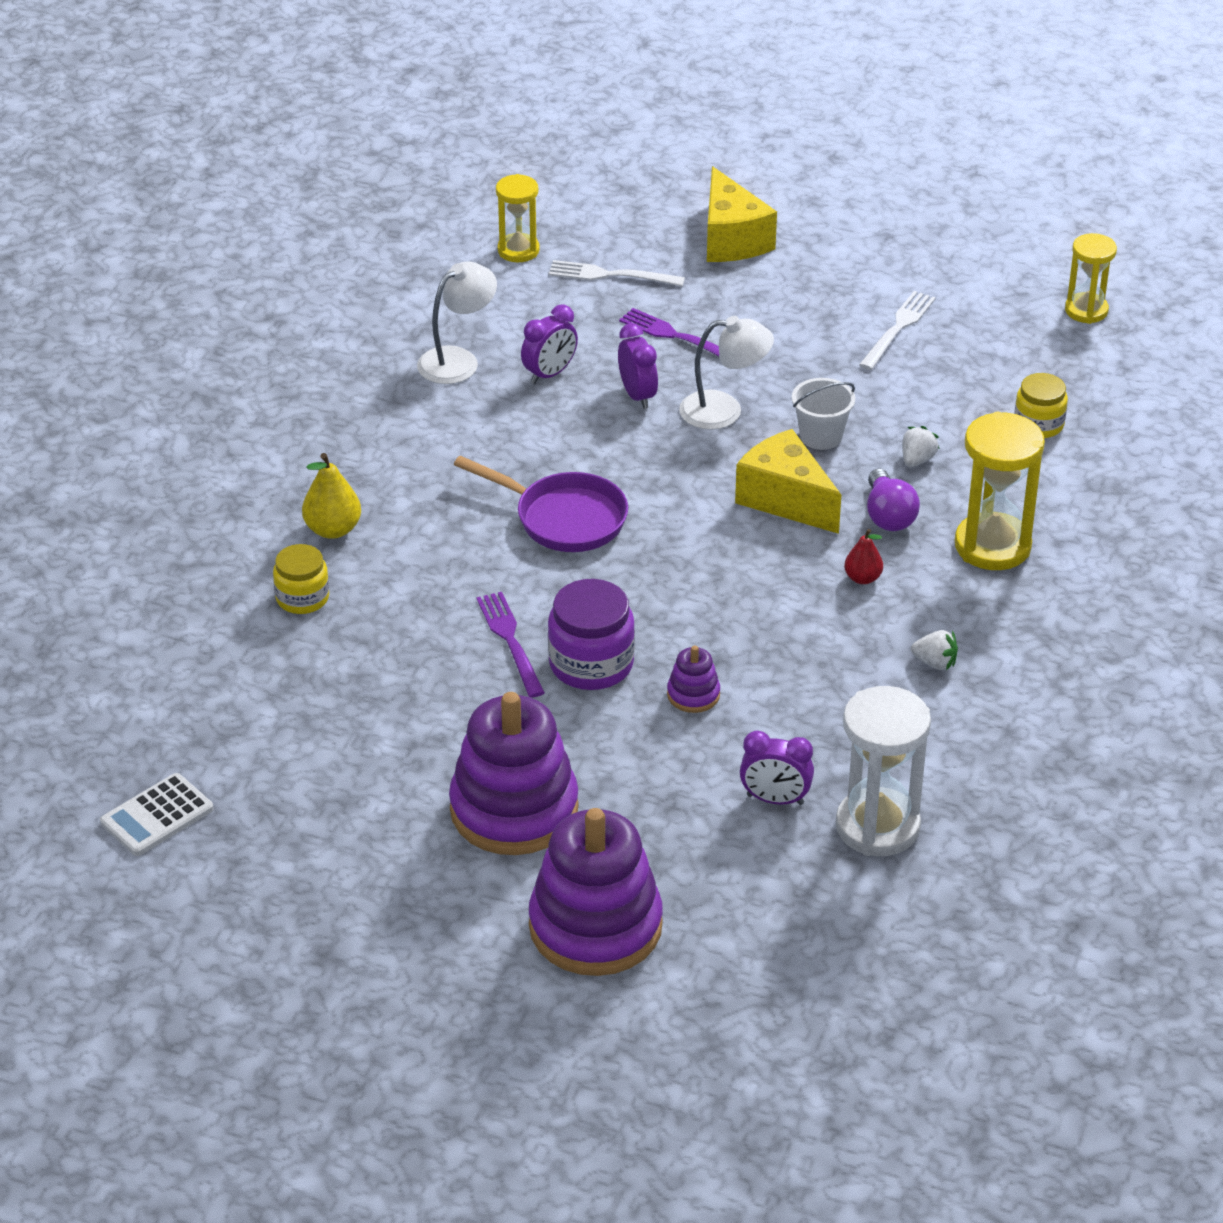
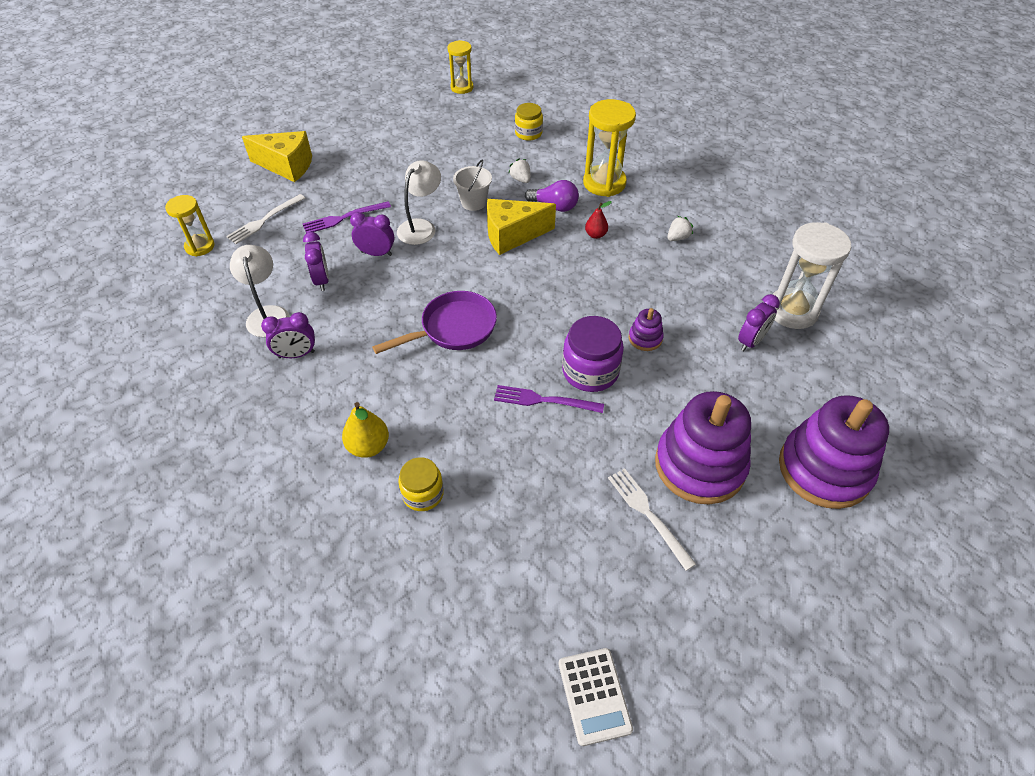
camera: 60 degrees left, 10 degrees up
white fork [859,291,936,370] -> white fork moved to [608,468,696,571]
none -> purple clock [261,312,315,358]

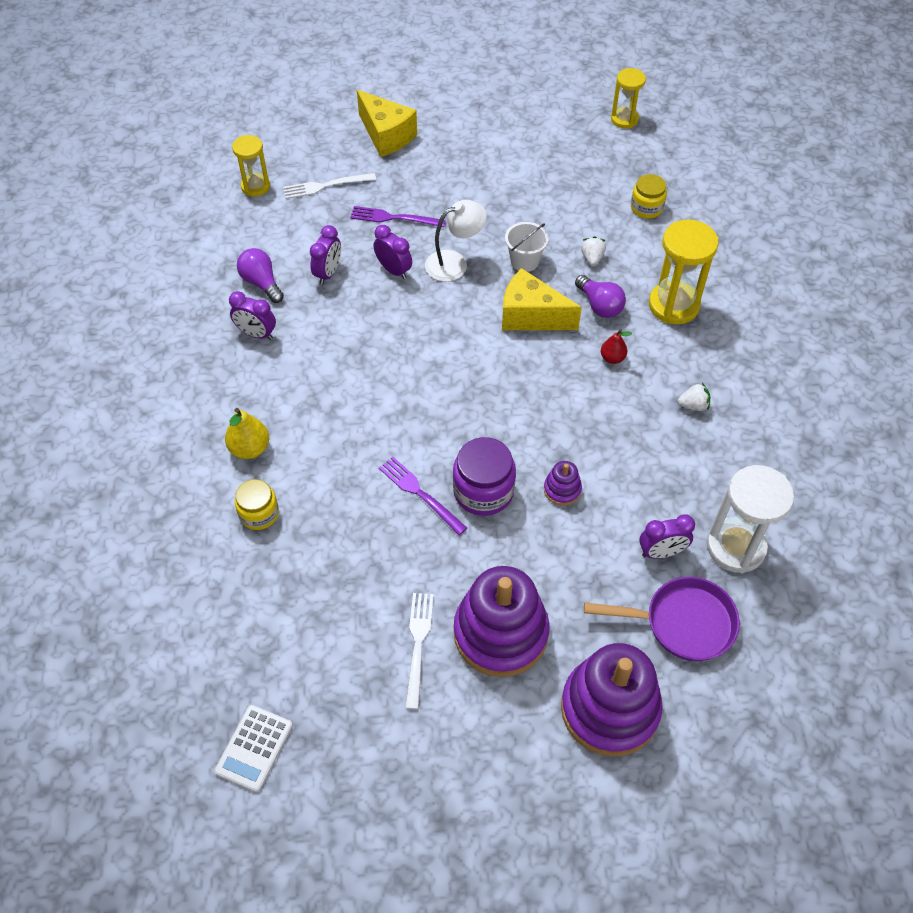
camera: 35 degrees right, 5 degrees up
white lamp [230,245,290,337] -> purple light bulb [237,248,284,303]
purple pan [372,291,497,354] -> purple pan moved to [584,577,740,661]

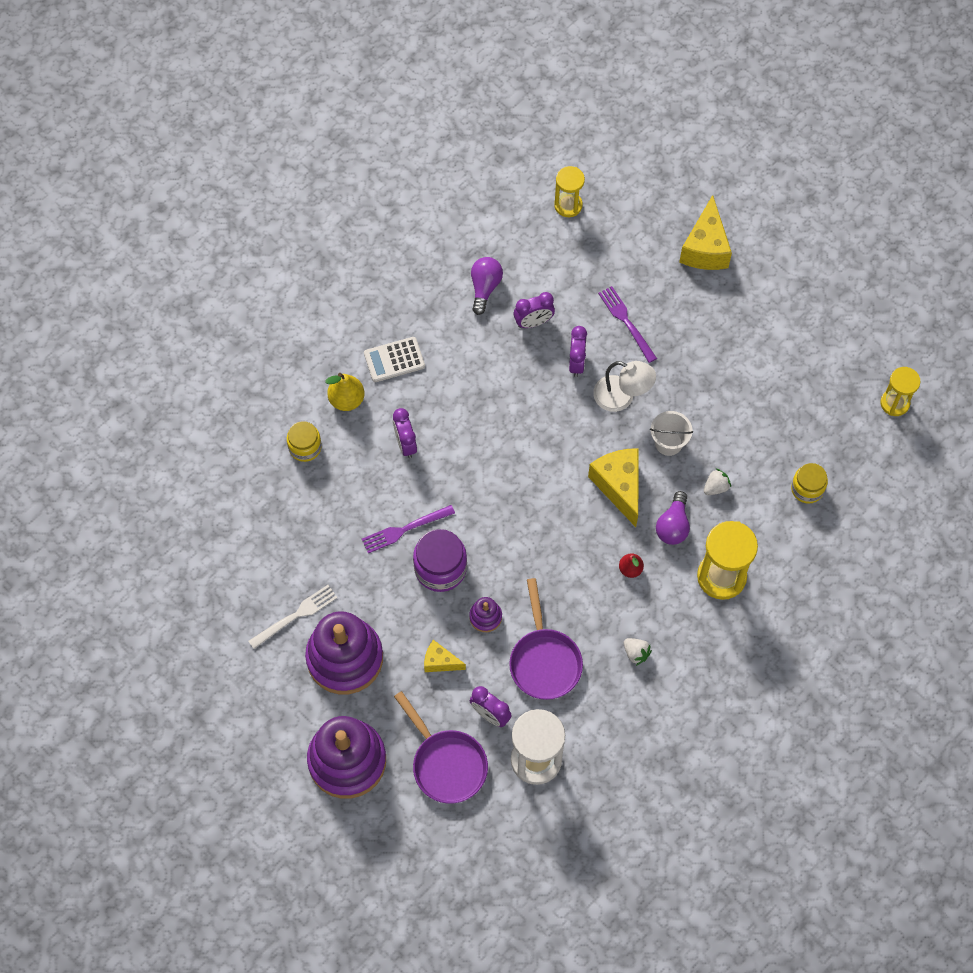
camera: 50 degrees right, 10 degrees up
white calculator [214,705,293,792] -> white calculator moved to [364,337,425,382]
purple clock [229,291,276,340] -> purple clock moved to [393,408,417,458]
white fork [283,173,376,199] -> none
purple fork [379,457,467,535] -> purple fork turned 120 degrees counterclockwise [362,505,455,553]
none -> yellow cheese [424,640,466,672]
none -> purple pan [509,578,583,700]

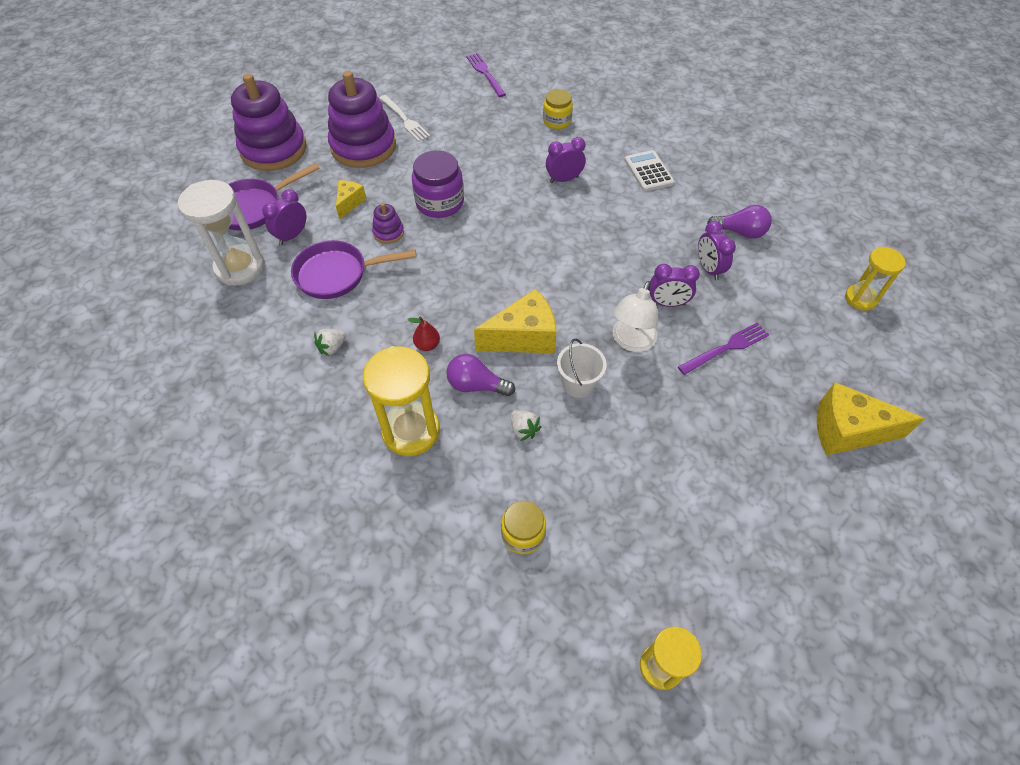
camera: 90 degrees right, 10 degrees down
yellow pear [325,373,365,411] -> none
purple fork [362,505,455,553] -> purple fork moved to [466,53,506,97]

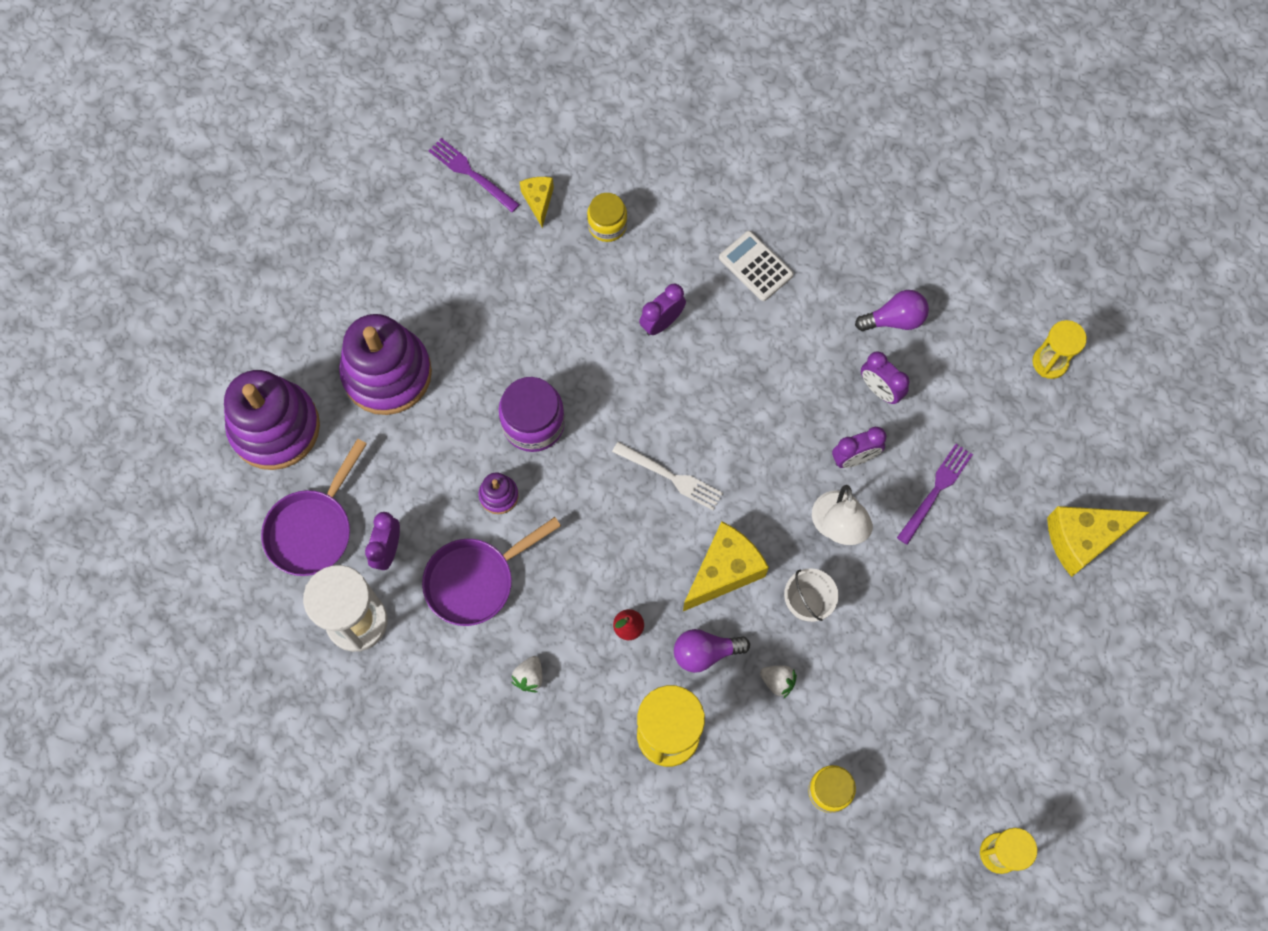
camera: 25 degrees left, 15 degrees up
yellow cheese [336,180,366,220] -> yellow cheese moved to [520,177,554,228]
white fork [380,95,431,142] -> white fork moved to [612,442,723,510]

